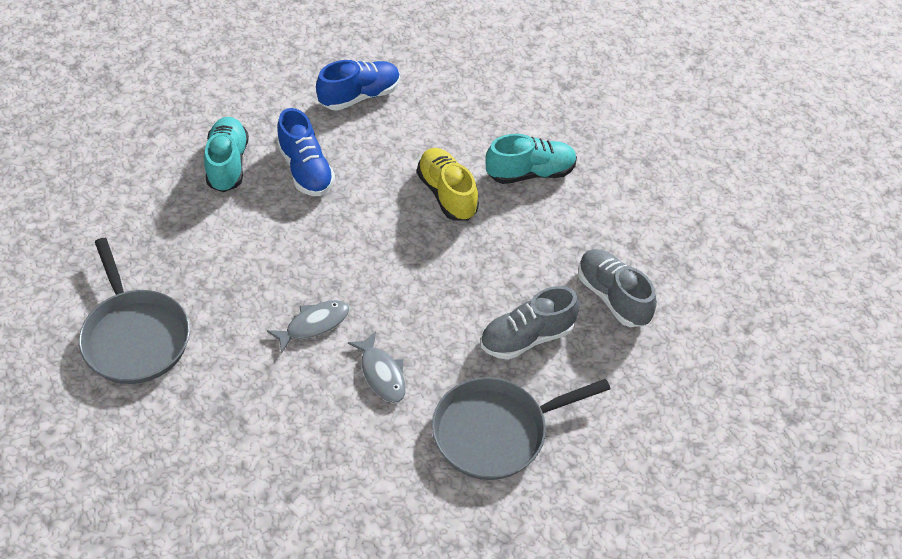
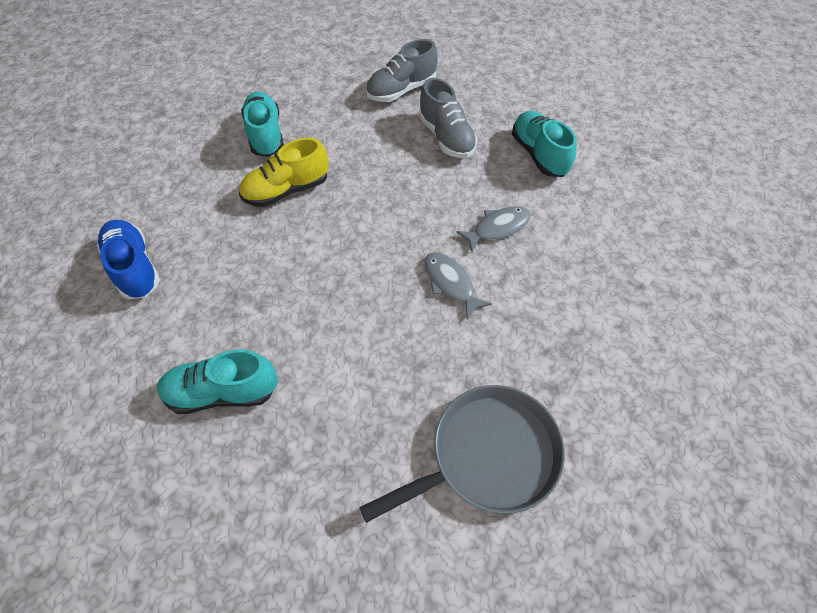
camera: 90 degrees left, 5 degrees up
blue shoe [277,108,335,196] -> none
grey pan [432,377,610,480] -> turquoise shoe [512,111,577,177]

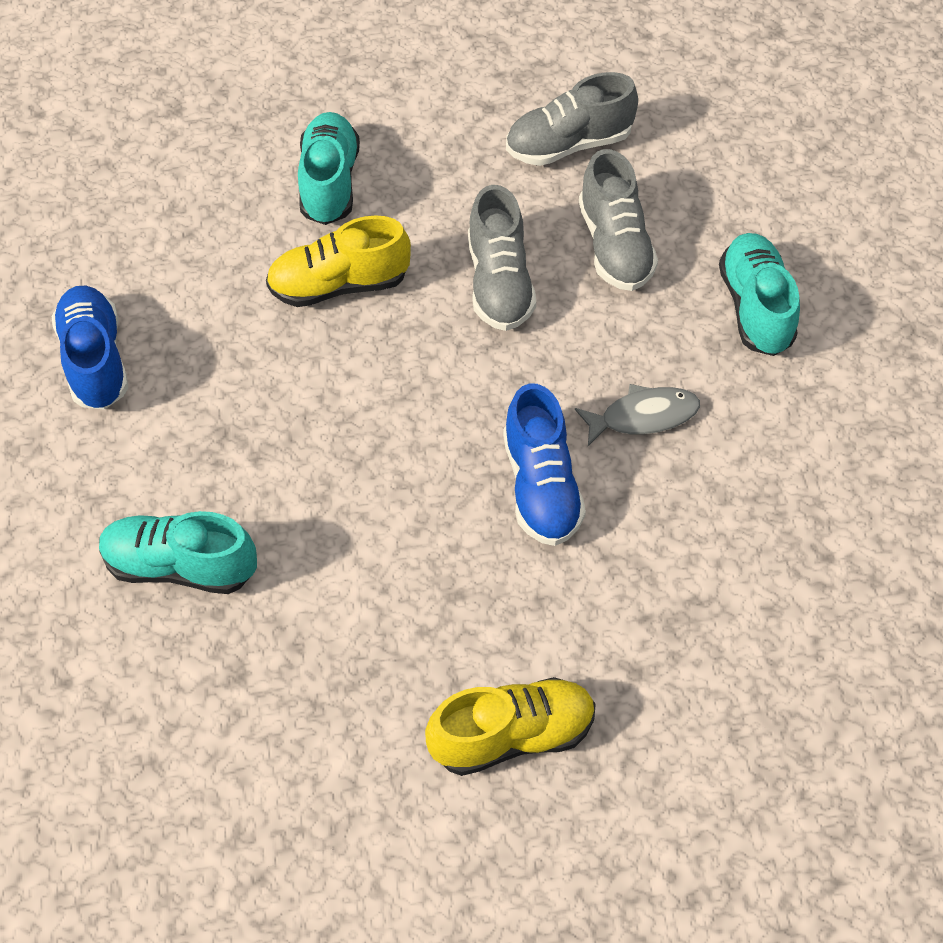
camera: 15 degrees right, 0 degrees up
grey pan [359,385,565,523] -> yellow shoe [425,677,595,776]
grey fish [424,252,492,320] -> blue shoe [503,383,586,546]
none -> grey shoe [468,185,536,331]

